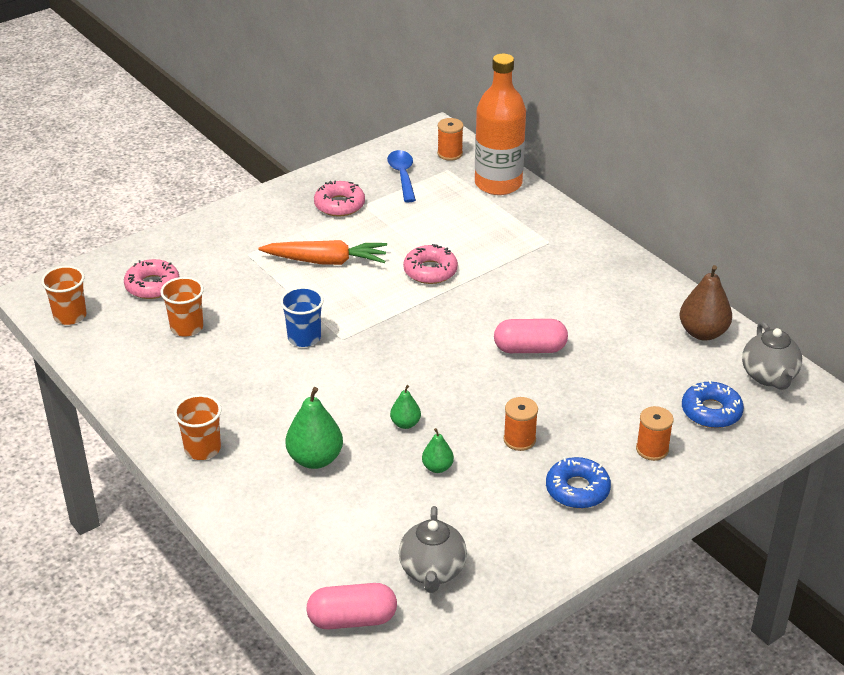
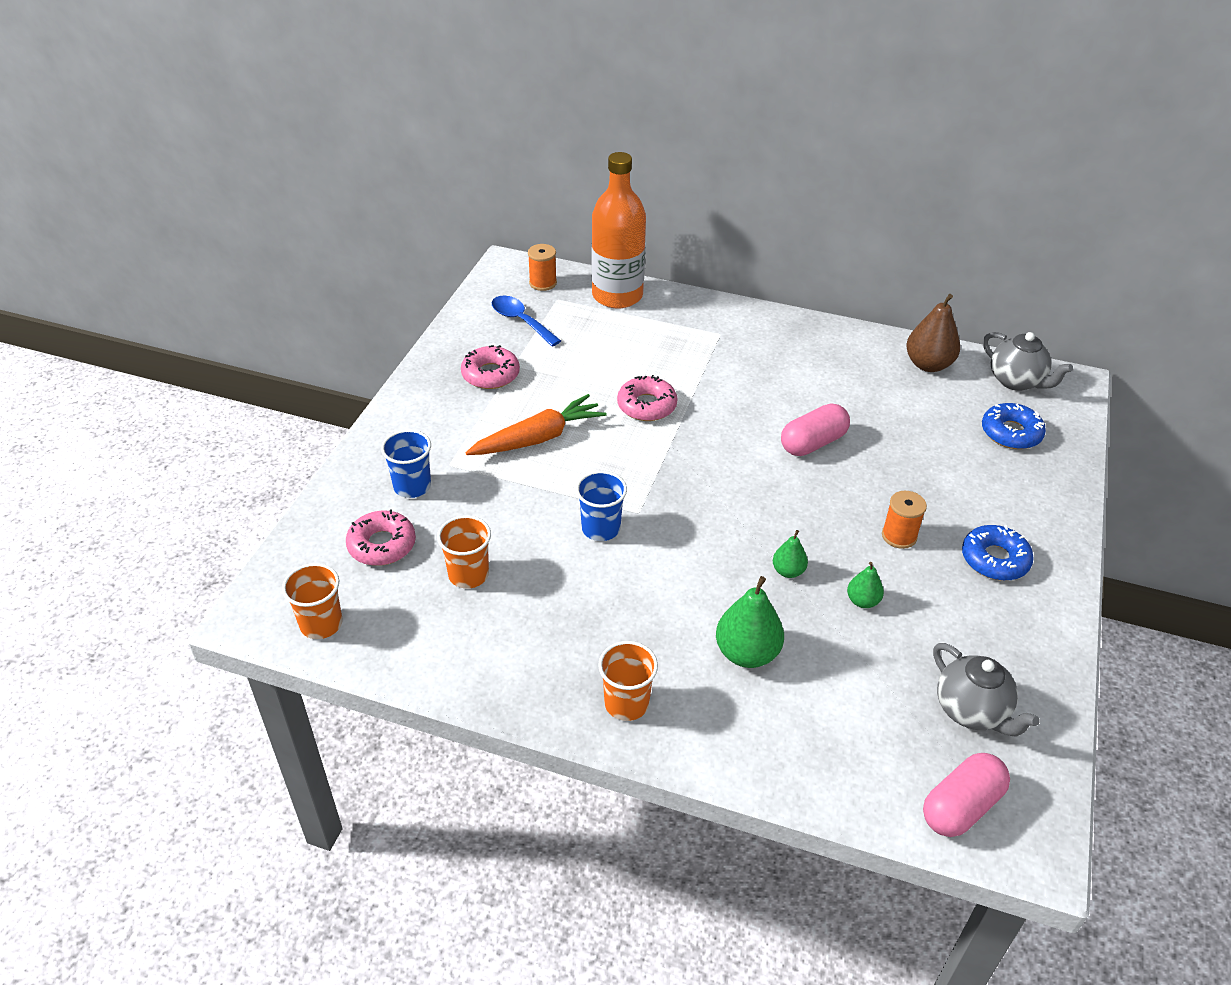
camera: 35 degrees left, 5 degrees up
orange spool [636,406,674,461] -> none
none -> blue cup [381,430,431,498]

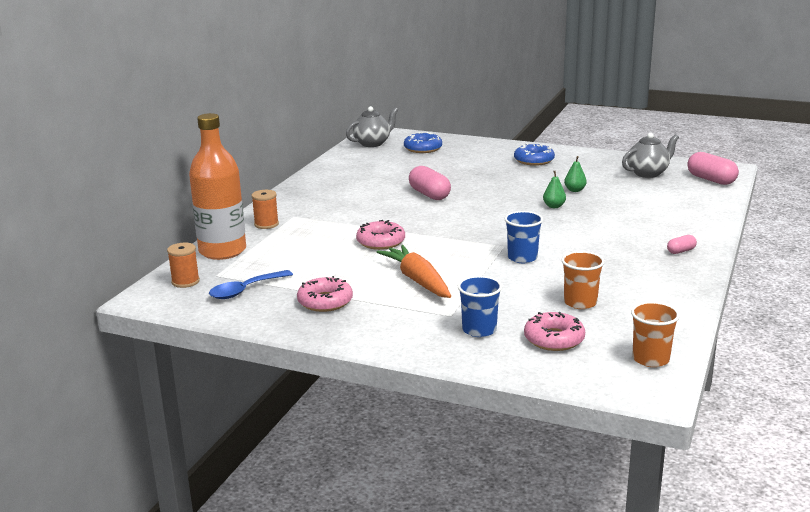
camera: 85 degrees left, 20 degrees down
orange cup [598,641,658,721] -> pink capsule [667,235,697,254]
green pear [716,576,784,668] -> none
orange spool [882,491,927,549] -> orange spool moved to [252,190,279,229]
brown pear [906,294,960,372] -> none

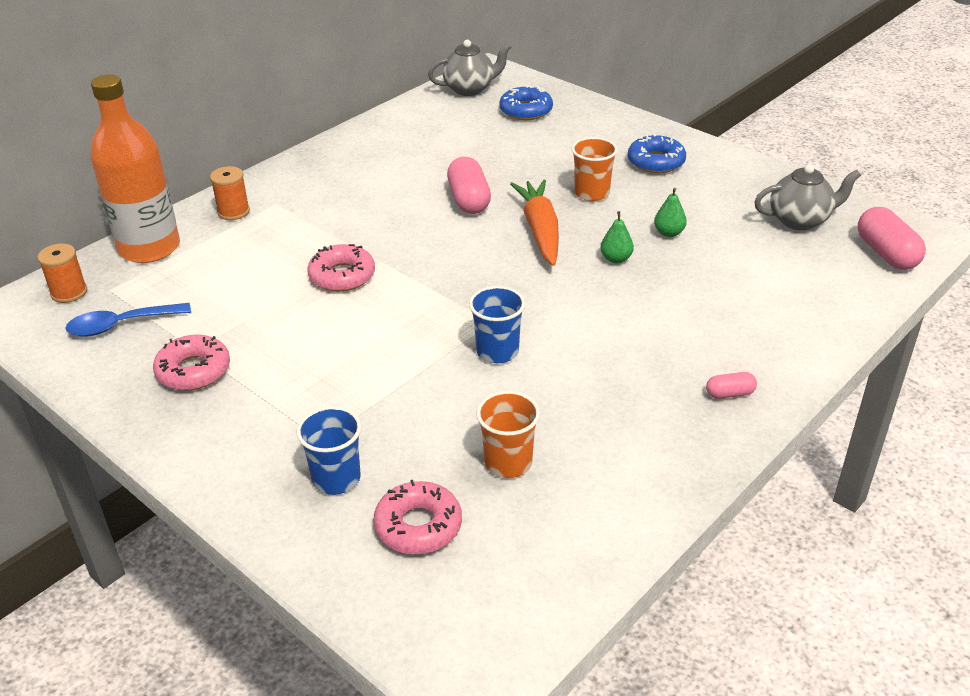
camera: 20 degrees right, 15 degrees up
orange carrot [377,245,451,298] -> orange carrot moved to [510,180,559,266]
orange cup [631,302,680,367] -> orange cup moved to [572,137,618,201]

